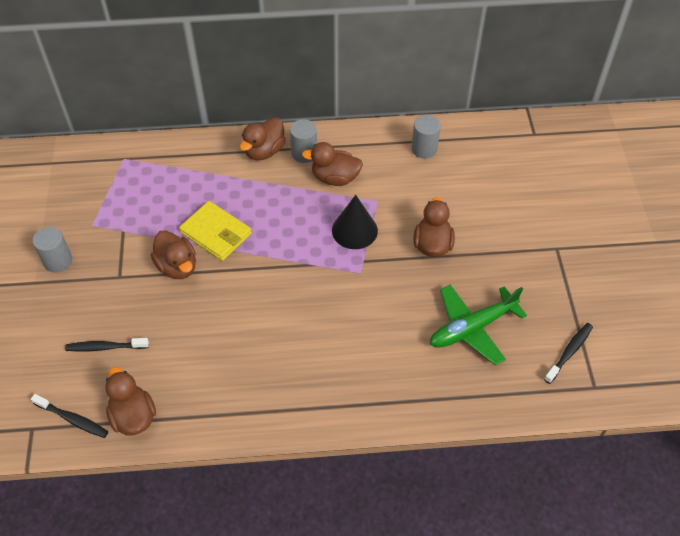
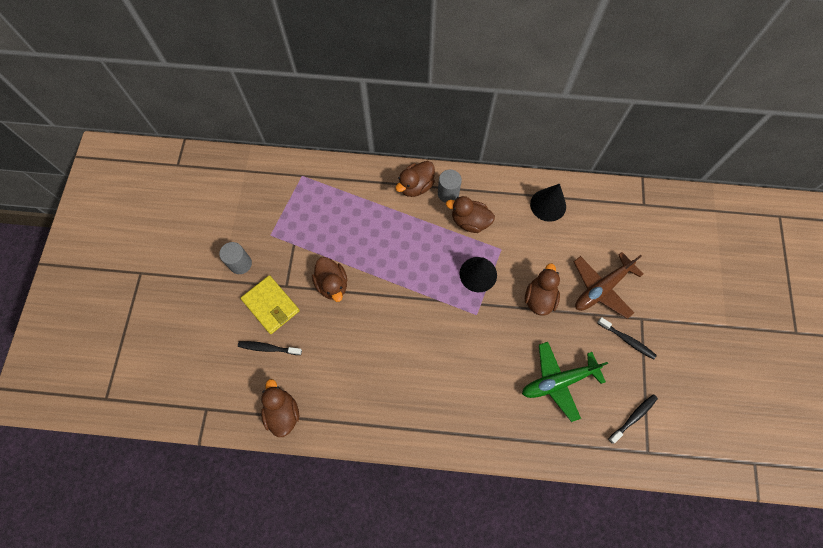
camera: 10 degrees right, 15 degrees up
black toothbrush [31,394,108,438] -> black toothbrush moved to [597,317,657,359]
yellow wallet [179,201,252,261] -> yellow wallet moved to [241,275,300,334]
grey cylinder [411,115,441,159] -> black cone [530,184,566,222]
none -> brown plane [574,252,643,319]

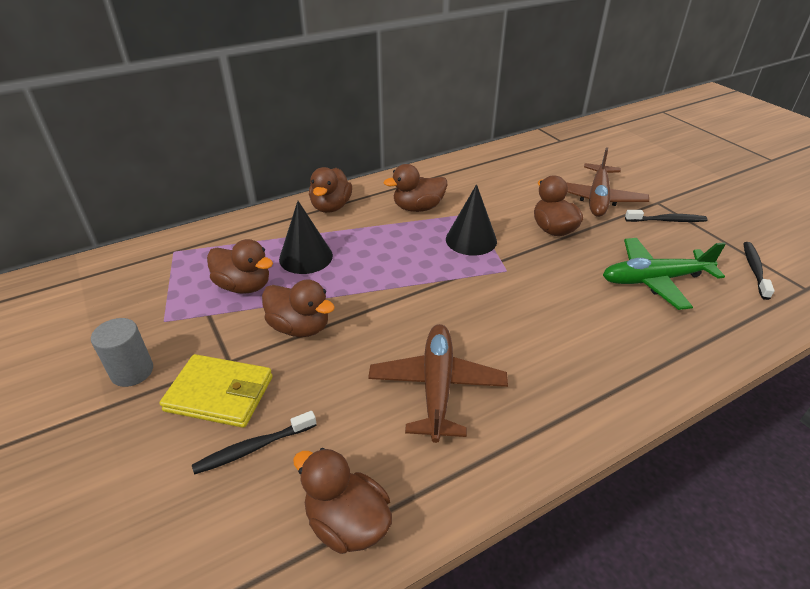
camera: 35 degrees left, 30 degrees down
grey cylinder [438,170,462,203] -> none
green plane [522,342,608,422] -> green plane turned 45 degrees clockwise [603,238,726,310]
black cone [530,184,566,222] -> black cone moved to [279,201,333,274]
none -> brown duck [207,239,273,294]
none -> brown plane [368,324,508,443]

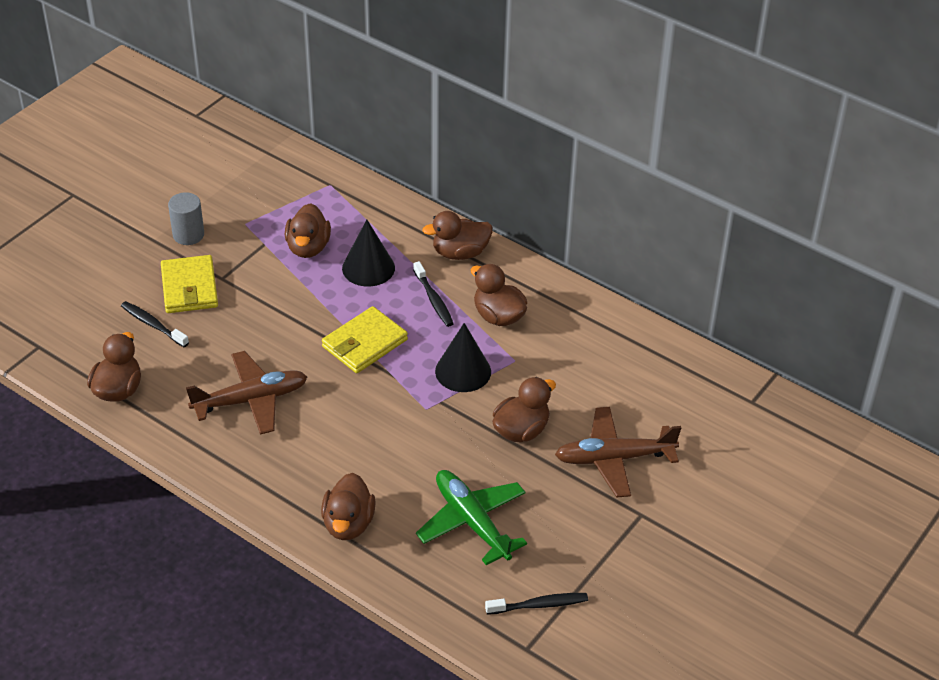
camera: 65 degrees right, 5 degrees up
brown duck [262,279,335,337] -> brown duck moved to [321,473,376,540]
black toothbrush [625,210,707,222] -> black toothbrush moved to [413,261,454,327]
none -> yellow wallet [322,306,408,373]

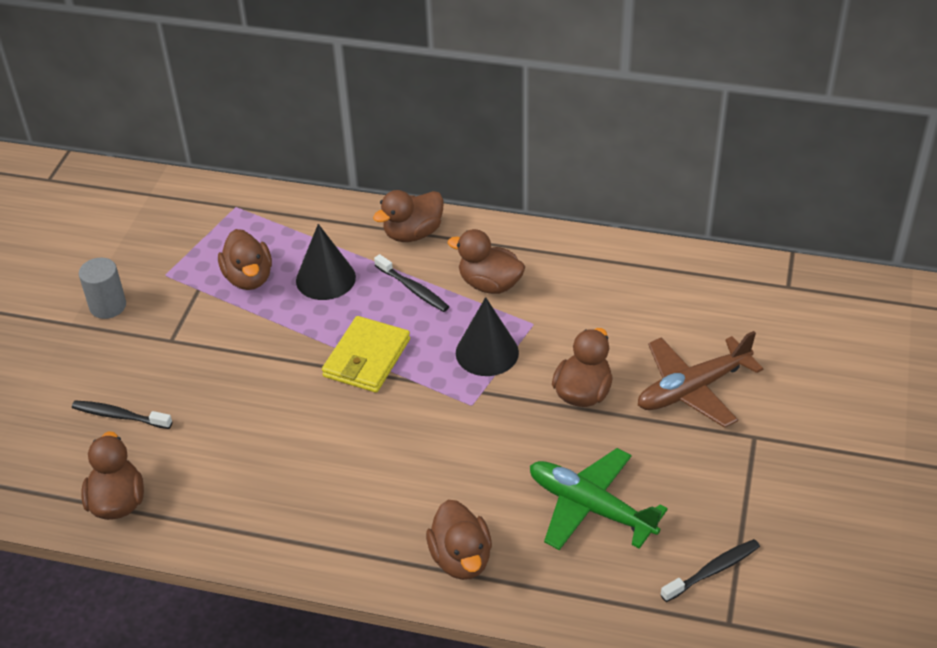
camera: 20 degrees left, 0 degrees up
yellow wallet [161,255,218,313] -> none
brown plane [186,351,307,435] -> none

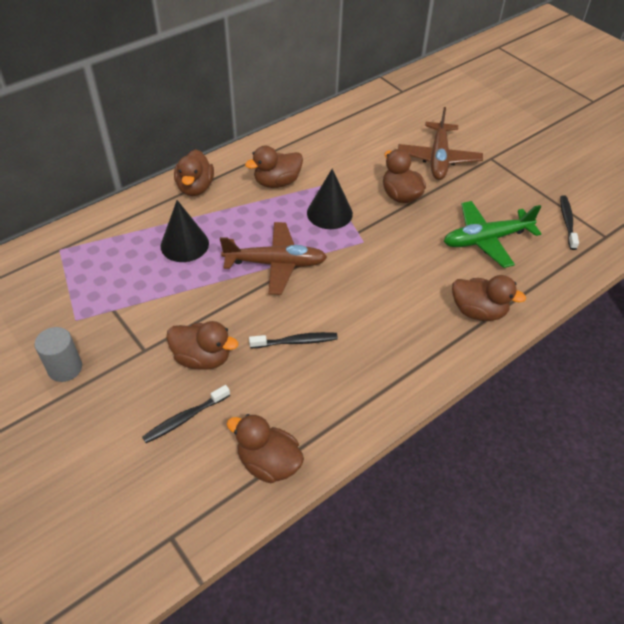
camera: 55 degrees left, 5 degrees up
brown duck [218,229,272,290] -> brown duck moved to [166,321,238,370]
yellow wallet [322,316,410,393] -> brown plane [220,222,327,295]
black toothbrush [374,254,449,312] -> black toothbrush moved to [249,332,338,348]

